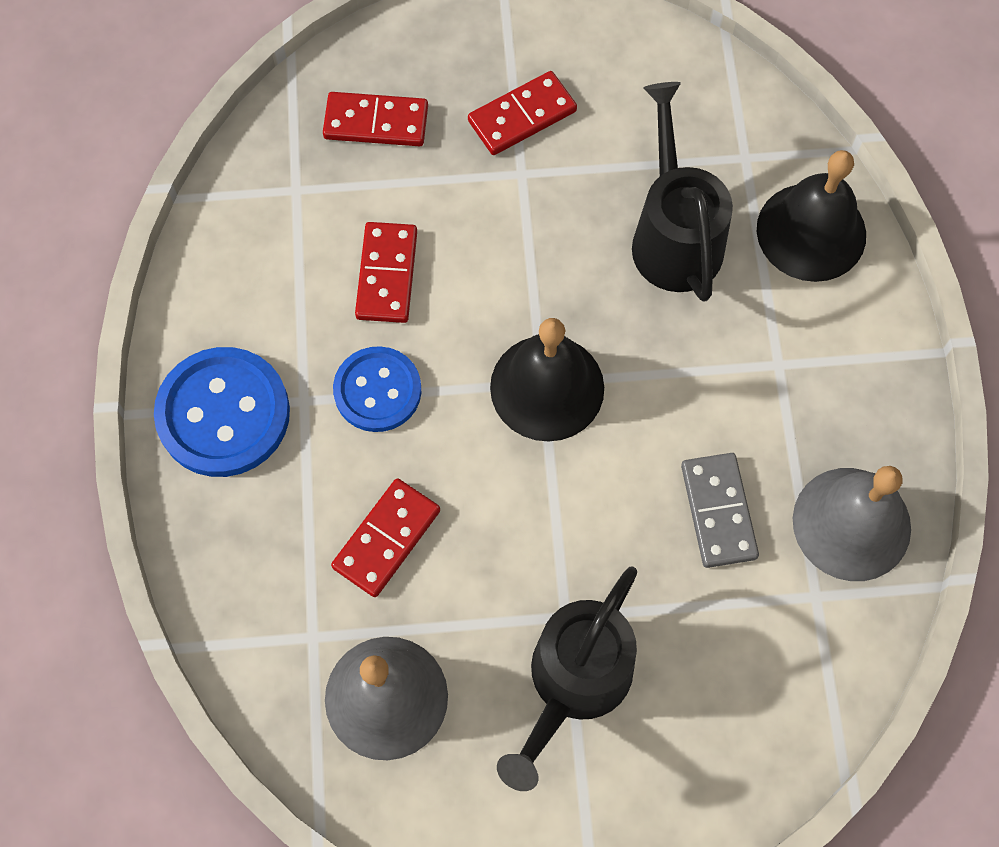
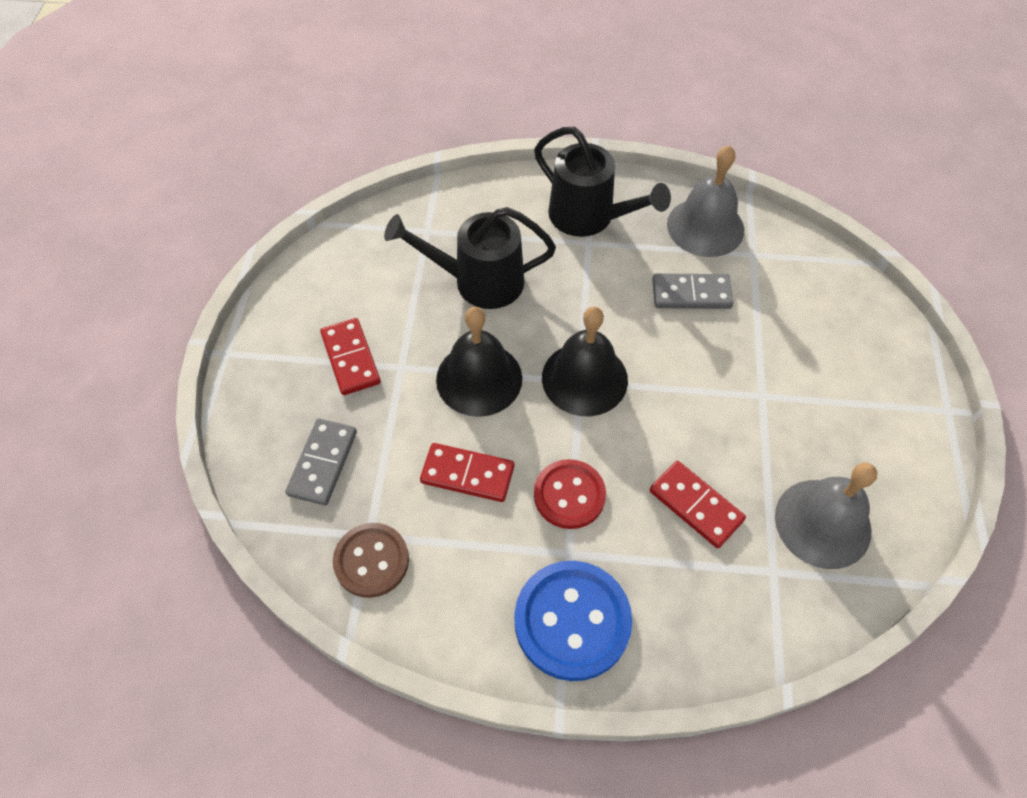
camera: 80 degrees left, 10 degrees down
red domino [323,92,428,146] -> grey domino [285,418,357,506]
blue button [333,346,421,432] -> red button [534,459,606,529]
black watering can [497,566,637,791] -> black watering can moved to [534,127,671,237]
black bell [757,150,866,282] -> black bell moved to [436,307,522,417]
none -> brown button [333,523,409,598]

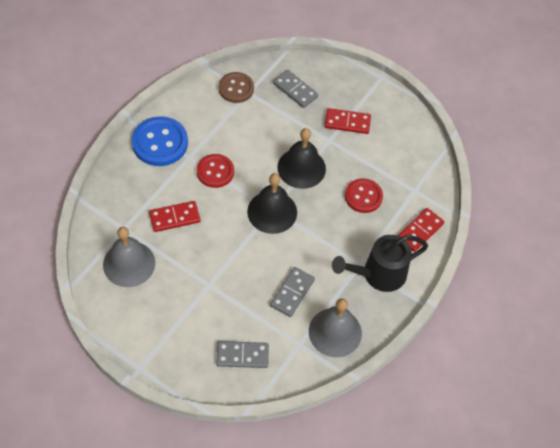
camera: 115 degrees right, 0 degrees up
black watering can [384,207,556,309] -> red button [345,178,383,213]
red domino [420,443,514,502] -> red domino moved to [398,208,444,252]
none -> grey domino [216,341,269,368]

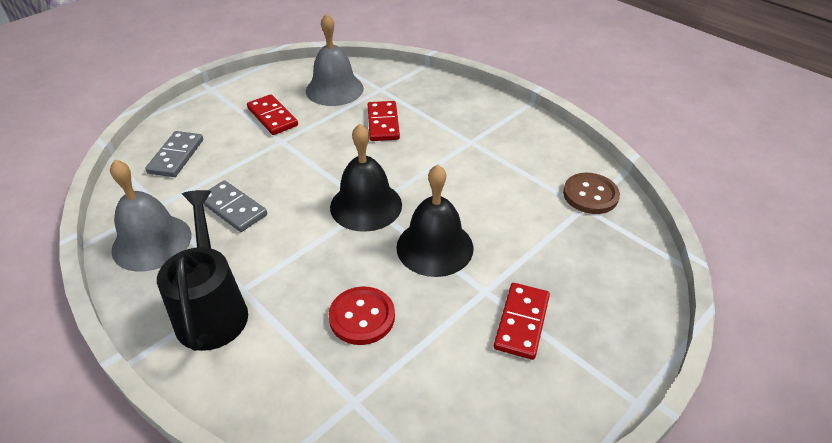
camera: 105 degrees right, 15 degrees down
blue button [132,116,188,166] -> none
red button [197,154,234,188] -> none
grey domino [273,70,318,108] -> none
red domino [398,208,444,252] -> red domino moved to [247,94,298,135]

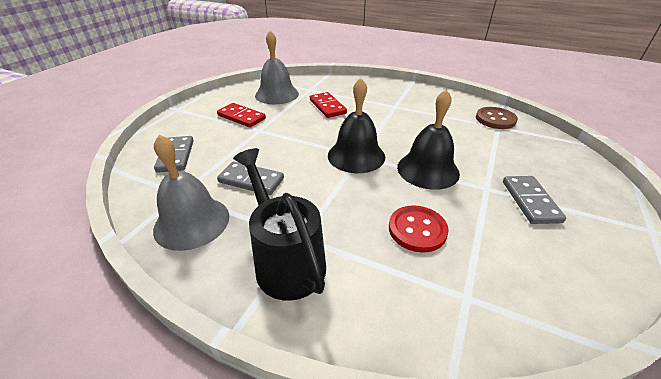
camera: 20 degrees left, 5 degrees down
red domino [494,283,550,360] -> grey domino [503,176,566,224]

